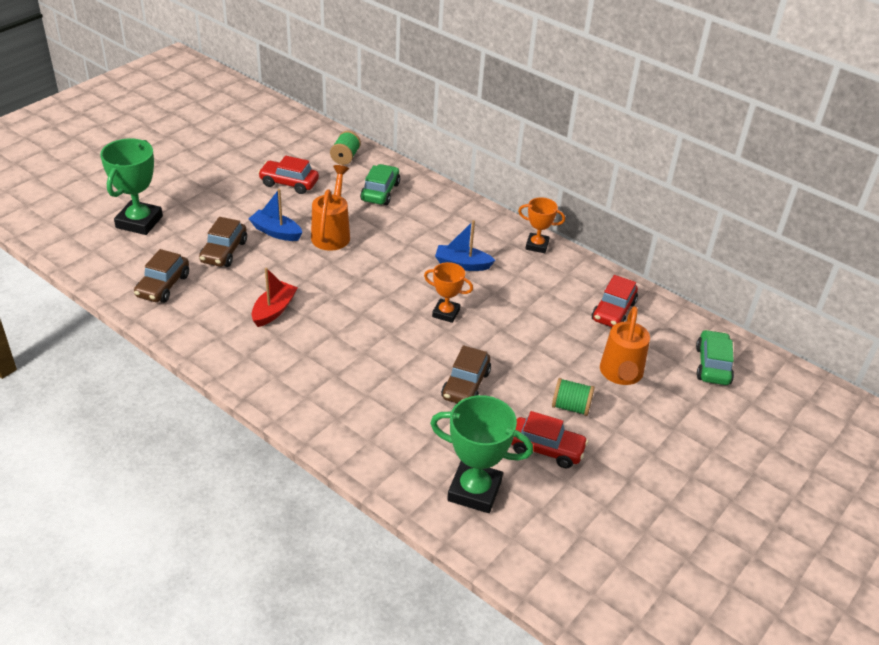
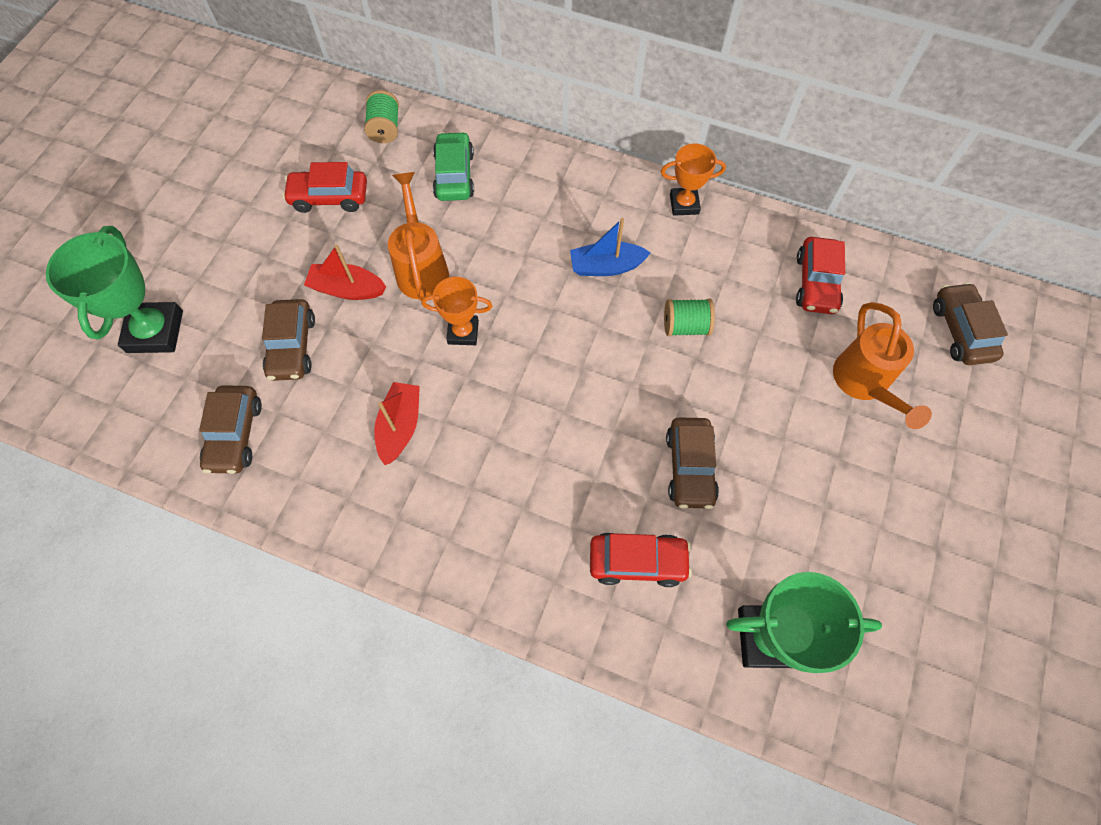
camera: 15 degrees left, 25 degrees up
blue boat [249,189,302,241] -> red boat [304,245,386,300]
orange trophy [424,262,473,323] -> orange trophy moved to [422,277,492,345]
red car [511,411,588,468] -> red car moved to [590,532,692,587]
green spool [552,378,595,416] -> green spool moved to [664,299,715,336]
green car [696,330,734,385] -> brown car [933,282,1008,365]

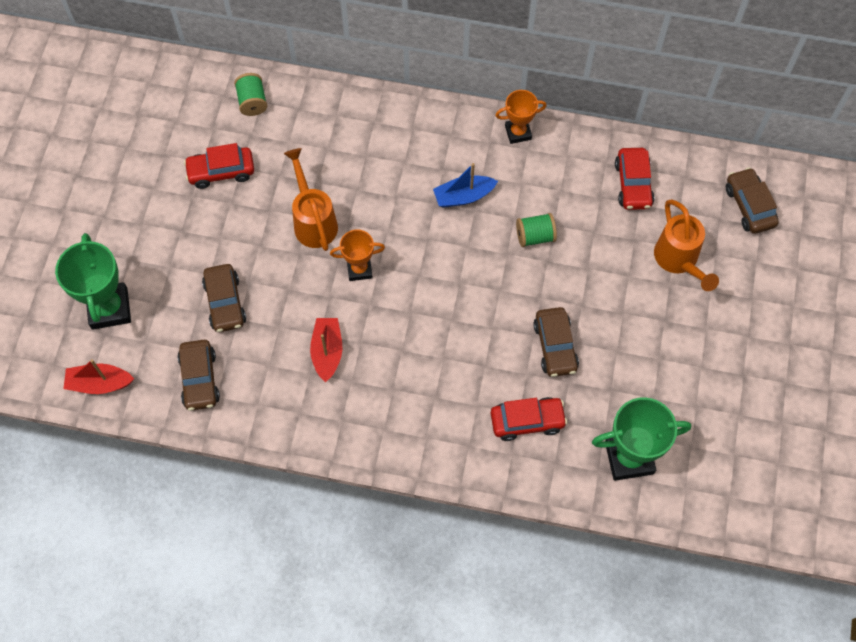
camera: 10 degrees left, 0 degrees up
red boat [304,245,386,300] -> red boat moved to [63,359,134,394]
green car [433,131,474,201] -> none

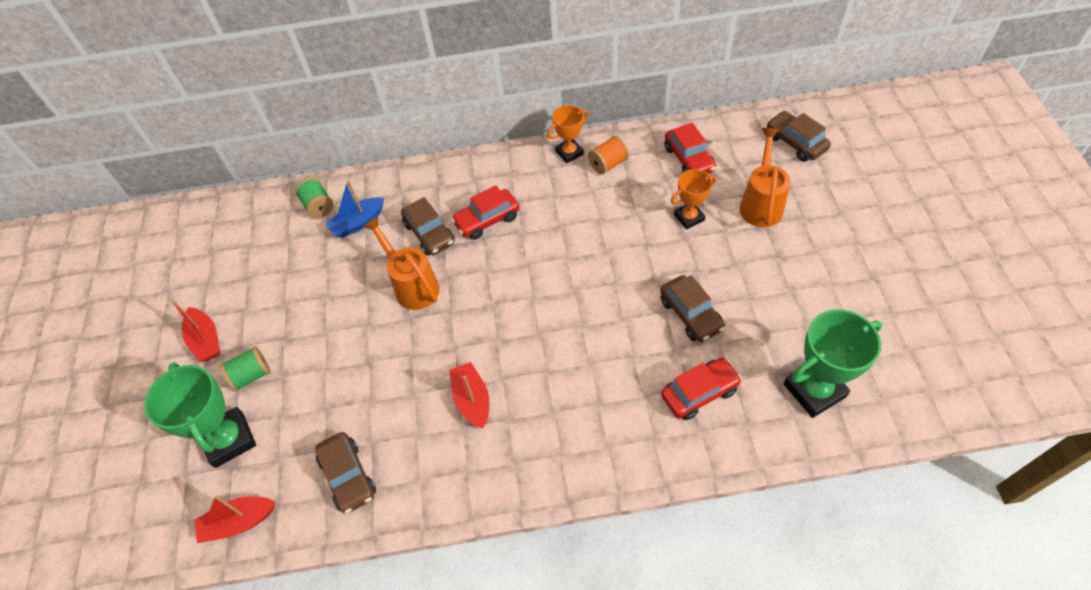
camera: 15 degrees left, 10 degrees down
red car [184,143,254,189] -> red car moved to [451,185,519,240]
brown car [202,264,246,332] -> brown car moved to [401,197,455,256]
orange trophy [330,230,385,281] -> orange trophy moved to [671,169,716,229]
blue boat [433,163,498,208] -> blue boat moved to [325,180,384,238]
green spool [516,213,557,247] -> green spool moved to [220,346,271,391]
orange watering can [654,199,719,291] -> orange watering can turned 135 degrees counterclockwise [740,128,791,227]
none -> red boat [171,300,220,362]
none -> orange spool [588,136,629,175]

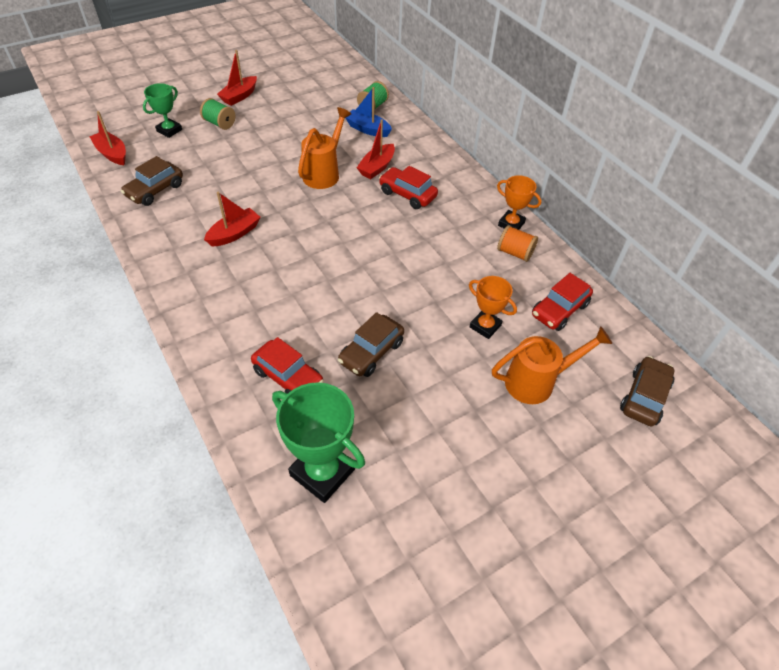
camera: 60 degrees right, 5 degrees down
green trophy [144,363,256,468] -> green trophy [143,83,182,138], size x0.60
brown car [401,197,455,256] -> red boat [357,119,395,179]

